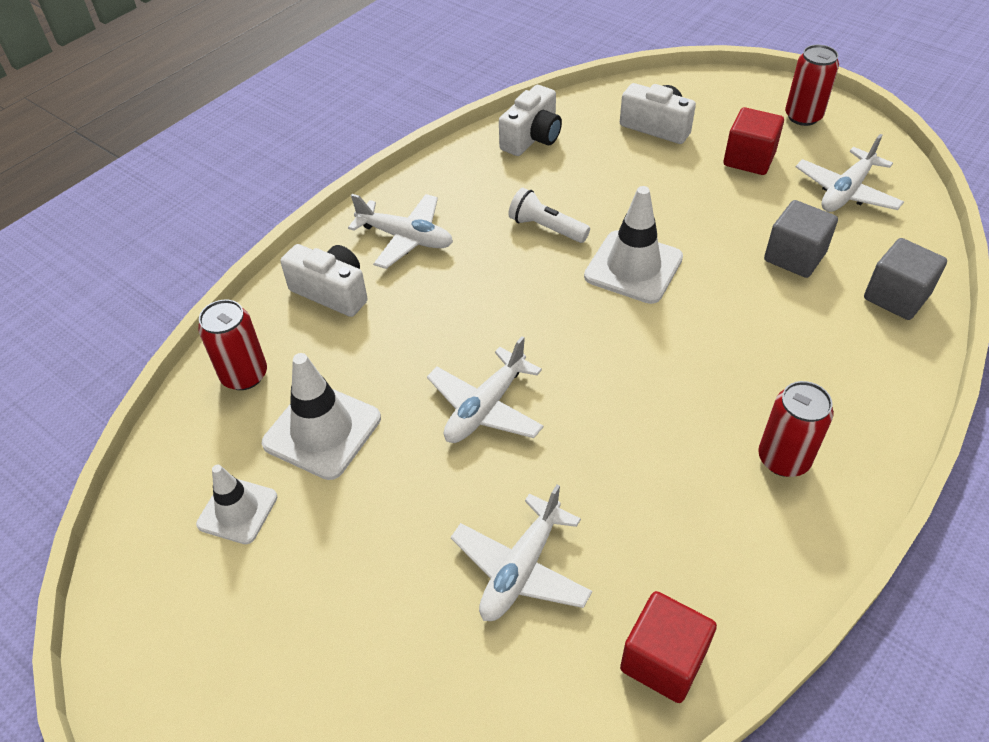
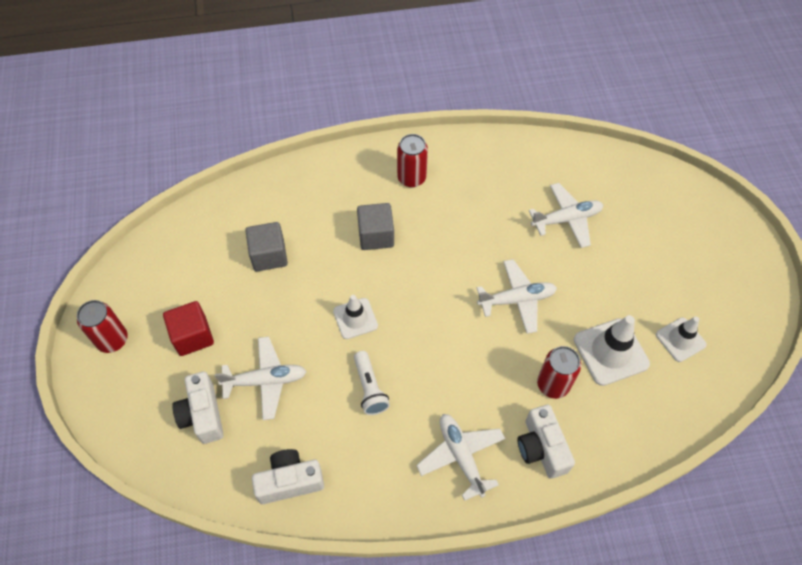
camera: 140 degrees left, 10 degrees up
red can [198,299,267,390] -> red can moved to [537,346,581,399]
white traffic cone [584,186,683,304] -> white traffic cone [333,295,378,339], size x0.64
red cube [620,591,717,703] -> none
white plane [796,134,904,212] -> white plane moved to [215,337,306,420]
grey cube [864,238,947,320] -> grey cube moved to [357,203,394,250]

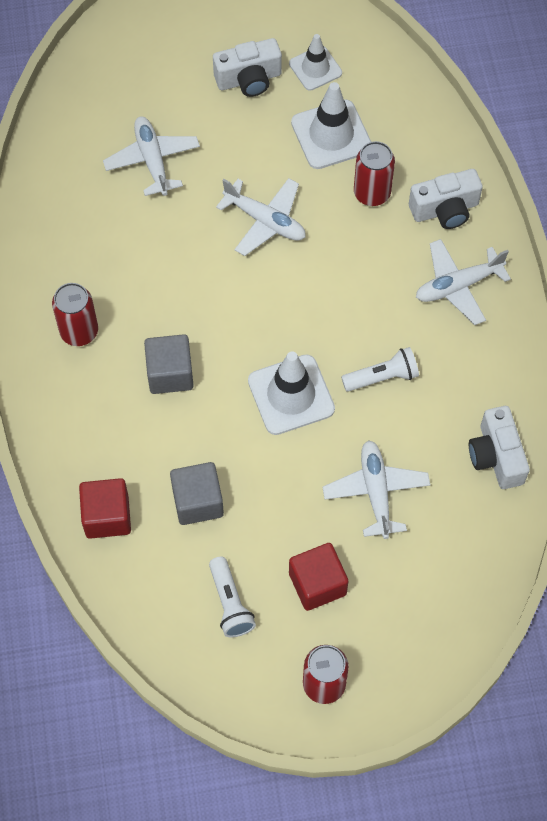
camera: 90 degrees left, 5 degrees up
white camera [172,371,224,444] -> white camera moved to [213,38,282,97]
white traffic cone [333,295,378,339] -> white traffic cone [248,351,335,435], size x1.55
white plane [477,259,557,334] -> white plane turned 135 degrees clockwise [216,178,306,256]
none -> red cube [79,478,131,539]
none -> white flashlight [209,557,256,637]

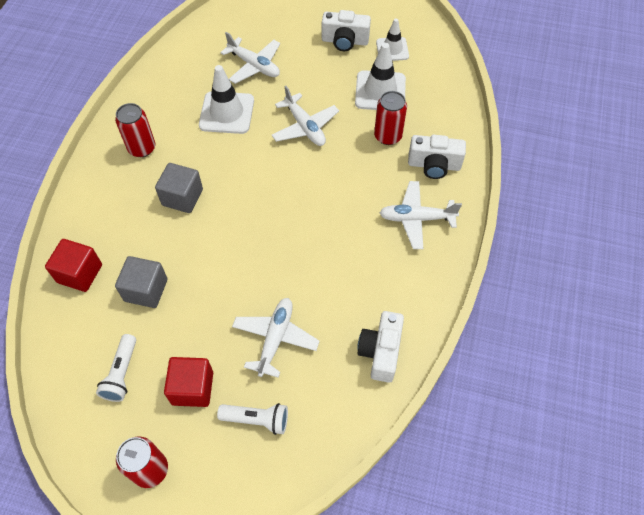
camera: 25 degrees right, 5 degrees down
white plane [103,116,200,196] -> white plane turned 120 degrees clockwise [220,32,280,84]
white traffic cone [248,351,335,435] -> white traffic cone moved to [199,65,254,134]
white flashlight [341,347,419,392] -> white flashlight moved to [217,403,288,435]

